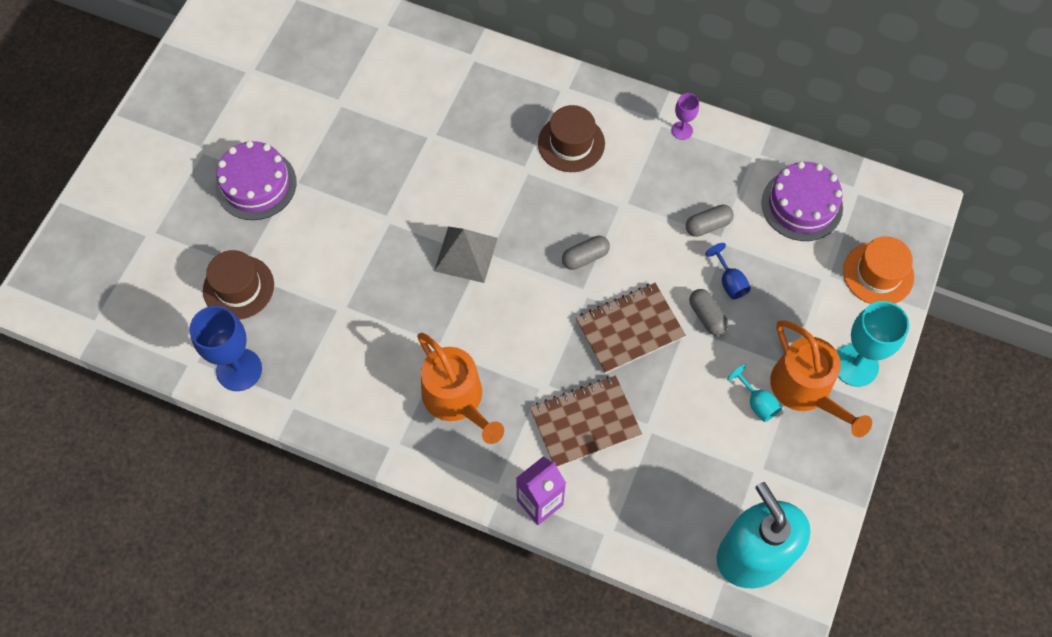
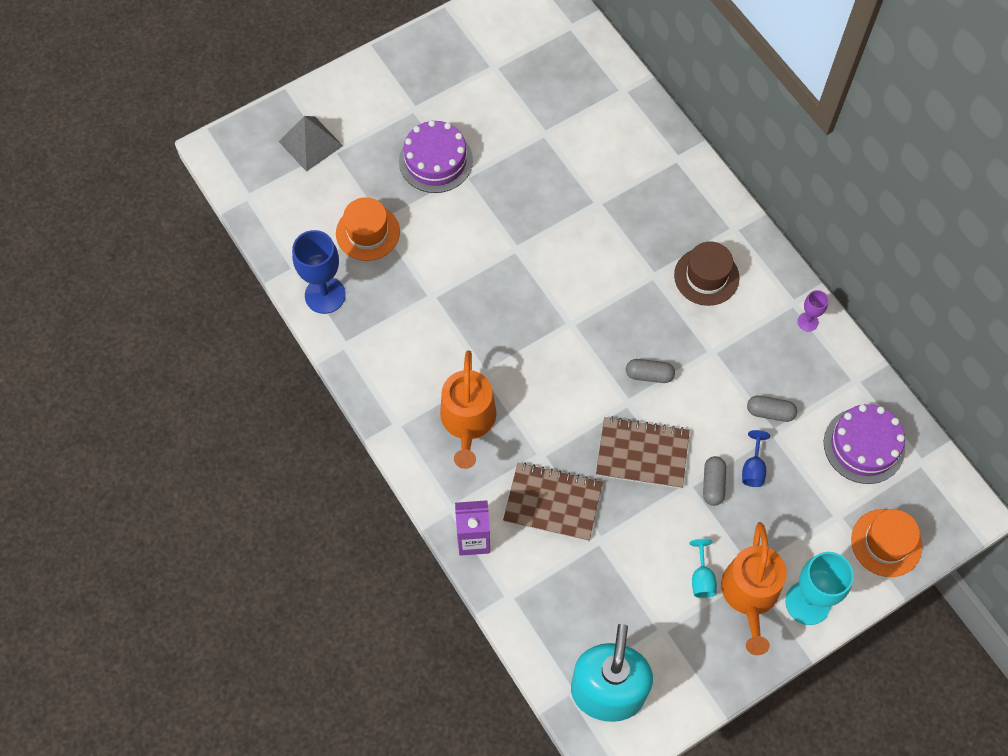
camera: 35 degrees right, 0 degrees up
brown hat [203,250,274,320] -> orange hat [336,197,400,261]
grey pyramid [434,227,498,283] -> grey pyramid moved to [279,116,343,172]

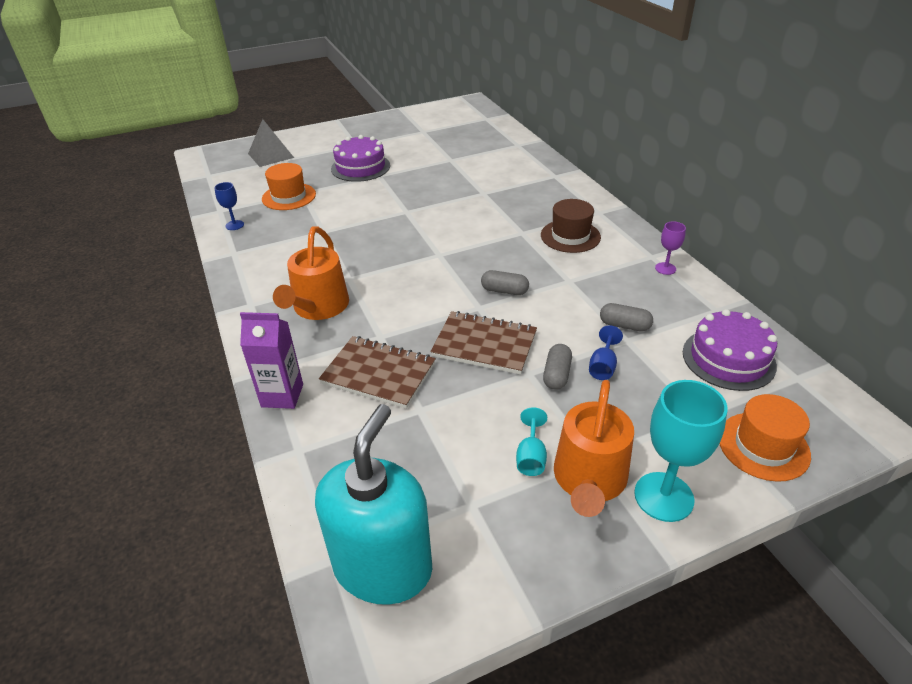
camera: 10 degrees right, 25 degrees down
blue goblet [292,230,346,314] -> blue goblet [214,182,244,230], size x0.51

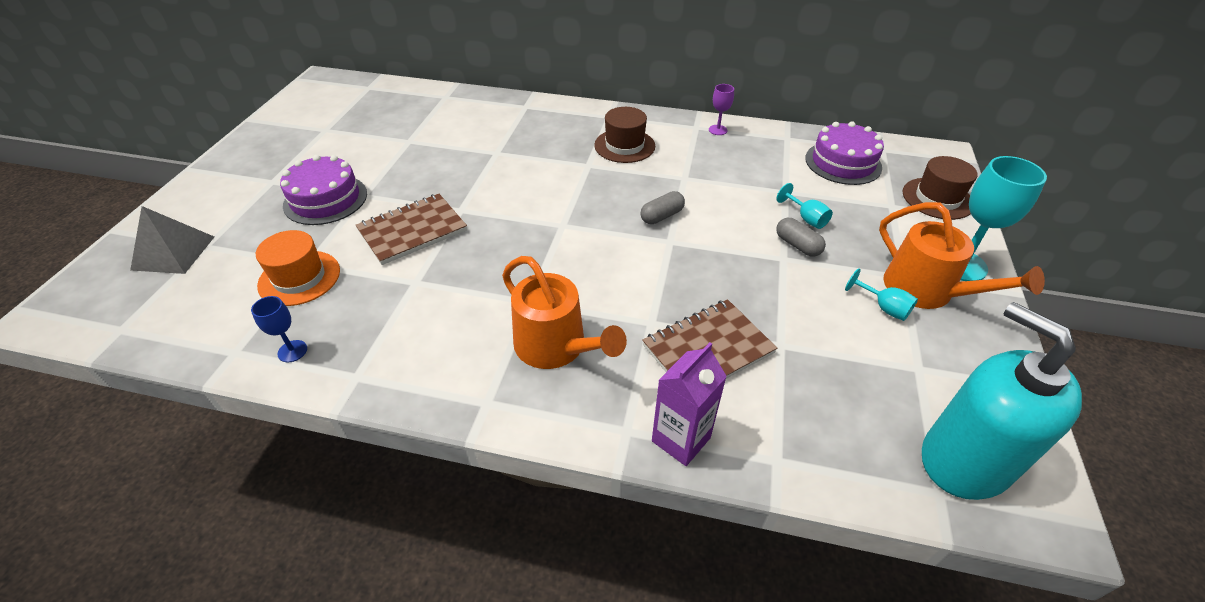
camera: 55 degrees left, 5 degrees up
brown notebook [430,311,537,375] -> brown notebook moved to [356,194,467,265]
blue goblet [589,325,623,380] -> turquoise goblet [776,183,833,229]
grey capsule [600,303,653,332] -> none
orange hat [719,394,811,482] -> brown hat [903,156,977,220]

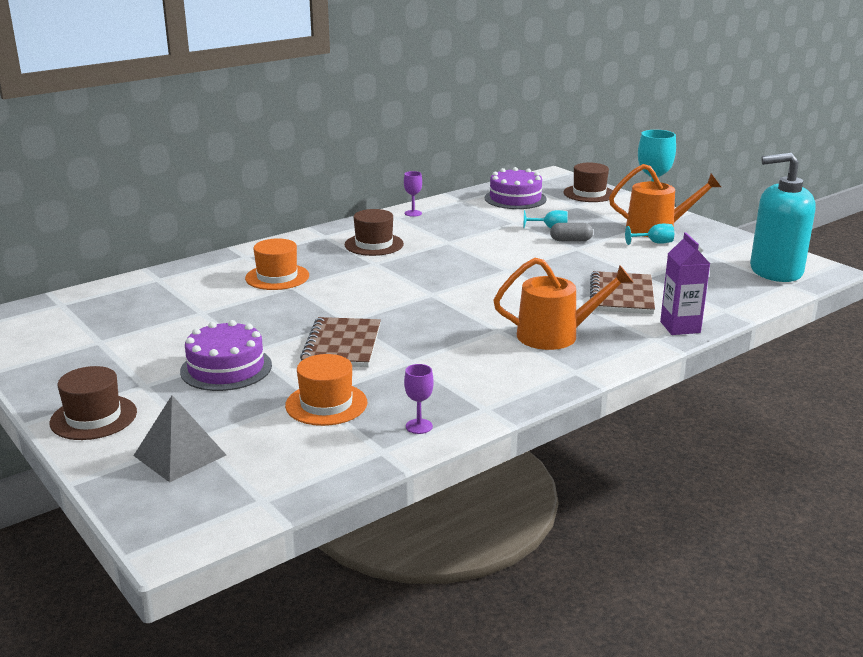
camera: 50 degrees left, 20 degrees down
blue goblet [251,296,307,362] -> purple goblet [404,364,434,434]
grey capsule [640,191,685,224] -> none
none -> brown hat [50,366,137,440]
none -> orange hat [245,238,309,290]

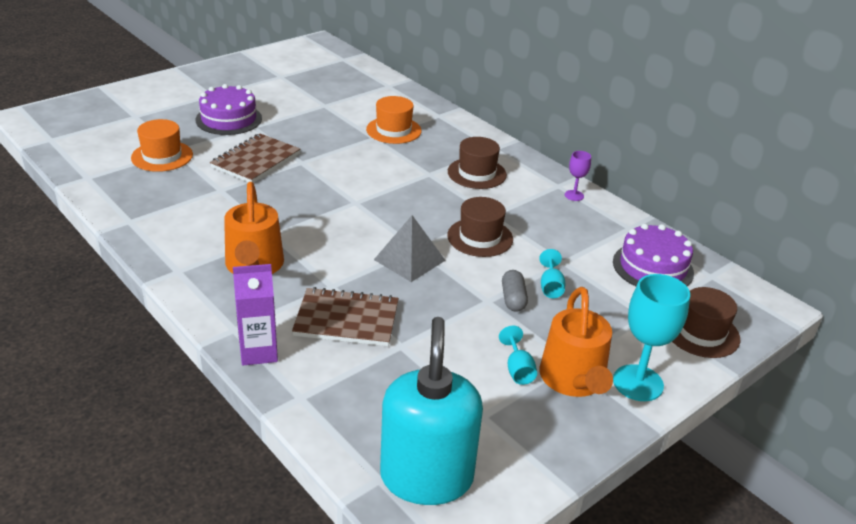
camera: 85 degrees right, 10 degrees up
brown hat [50,366,137,440] -> brown hat moved to [447,197,513,257]
grey pyramid [133,395,226,482] -> grey pyramid moved to [374,215,446,282]
brown notebook [300,317,381,367] -> brown notebook turned 60 degrees counterclockwise [210,134,300,183]
purple goblet [404,364,434,434] -> none

